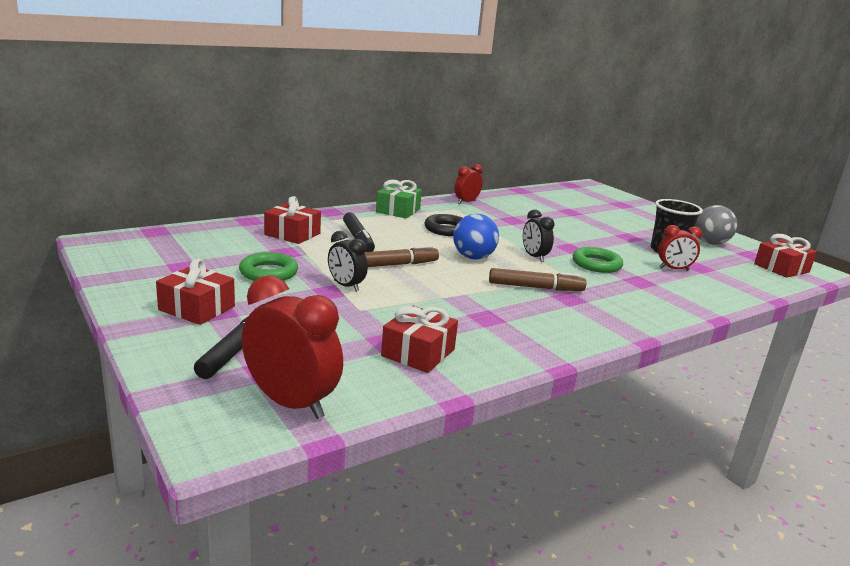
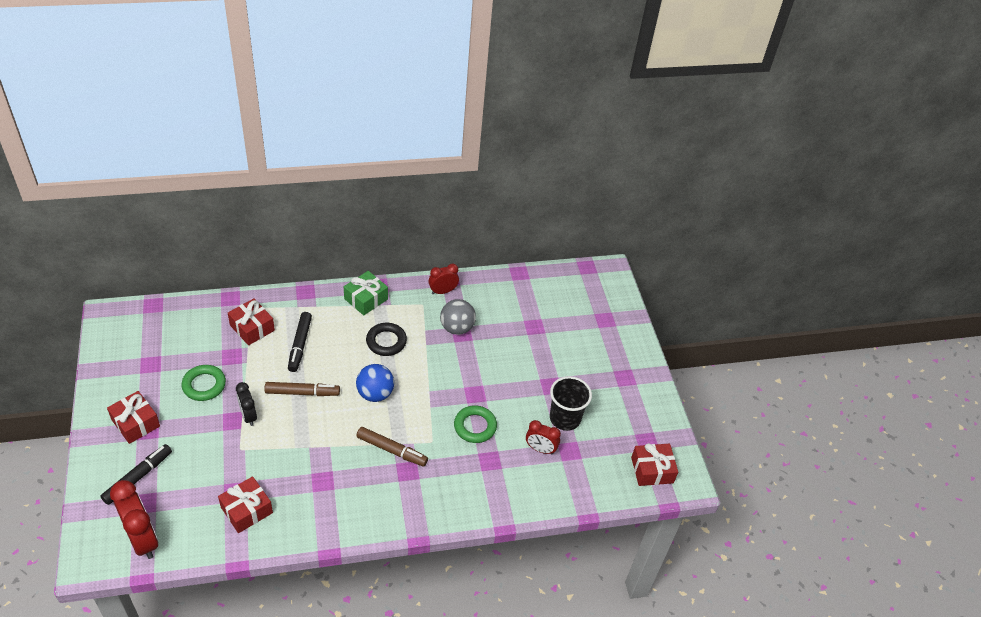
camera: 20 degrees right, 25 degrees up
black clock [523,209,555,262] -> none
grey ball [695,205,738,245] -> grey ball moved to [440,299,476,335]

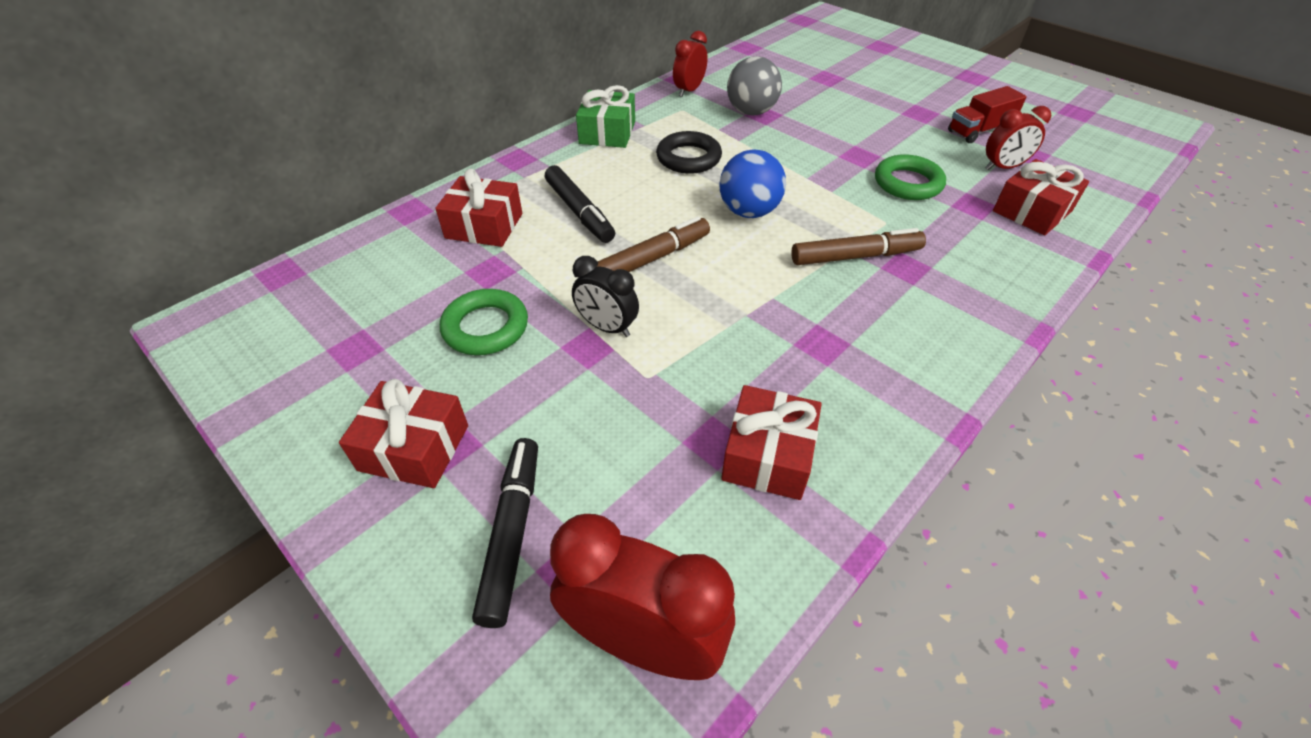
camera: 30 degrees left, 0 degrees up
black cup [550,376,592,431] -> red truck [948,86,1027,143]
red gift [631,443,678,486] -> red gift moved to [993,159,1089,235]

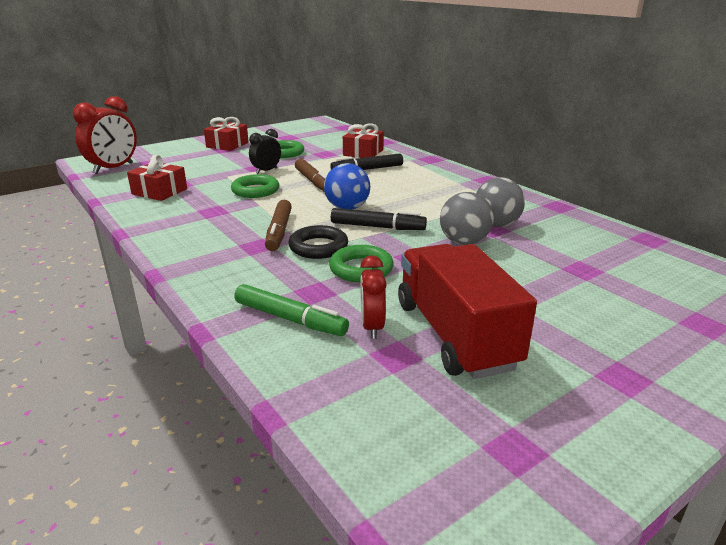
camera: 100 degrees right, 20 degrees down
black marker [472,438,538,628] -> black marker moved to [331,208,427,230]
green gift [576,85,635,148] -> none
black ring [656,131,722,174] -> black ring moved to [288,225,348,259]
red clock [673,31,708,97] -> none
red truck [948,86,1027,143] -> red truck [398,244,537,379], size x1.92
red gift [993,159,1089,235] -> green marker [234,284,349,336]
none -> green ring [231,174,279,198]
none -> grey ball [440,192,494,245]

